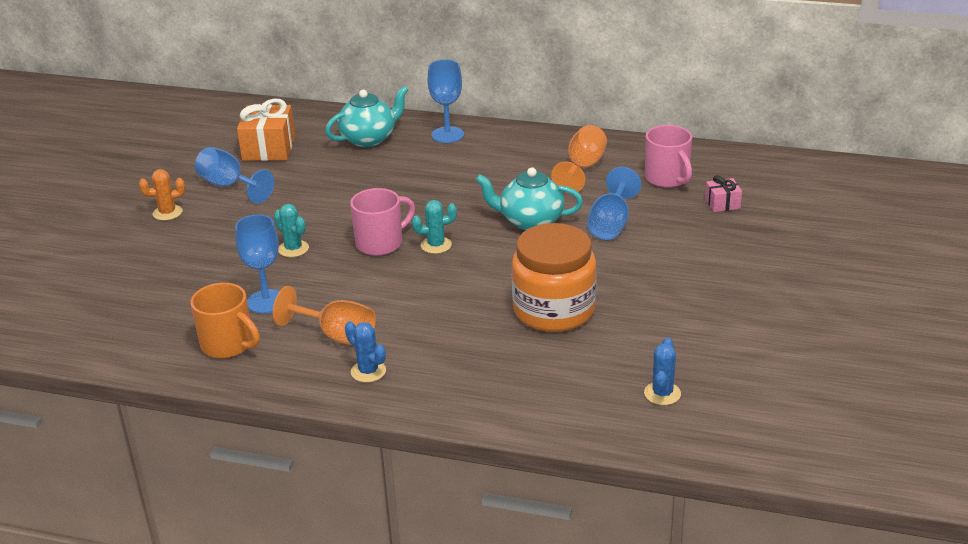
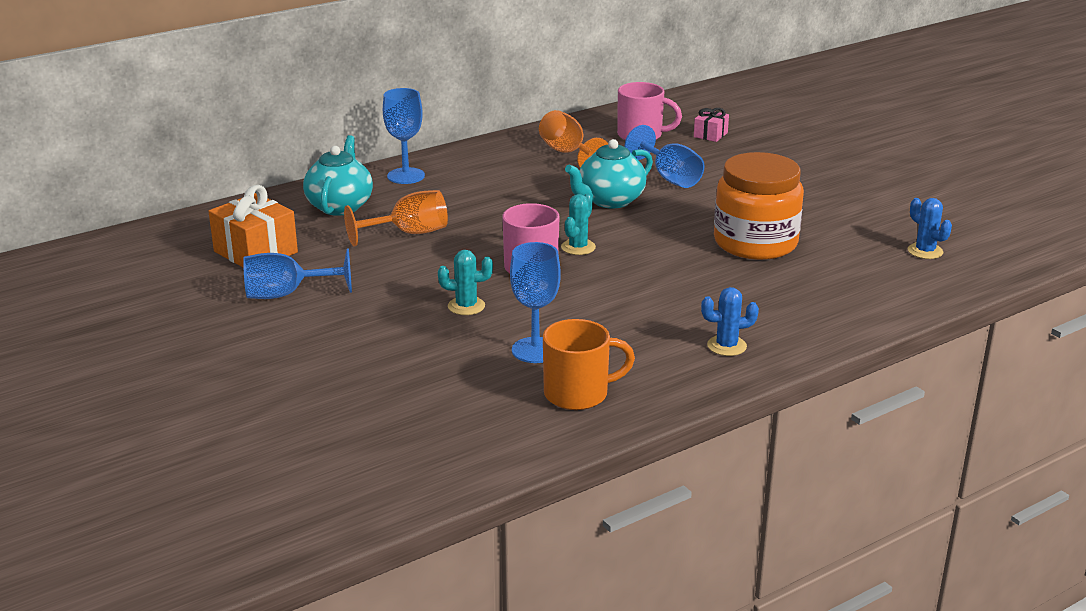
camera: 50 degrees left, 5 degrees down
orange cactus [139,169,185,220] -> none
orange goblet [273,286,376,345] -> orange goblet moved to [344,190,448,246]

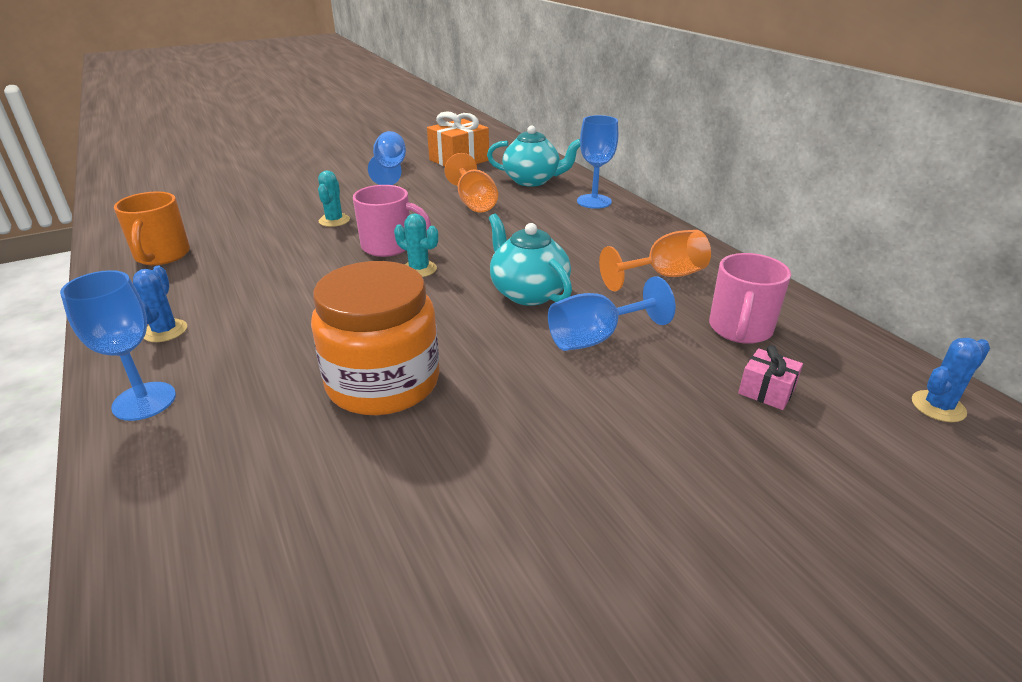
camera: 95 degrees right, 5 degrees up
blue goblet [510,242,561,363] -> blue goblet moved to [60,270,176,421]
blue cactus [908,198,952,259] -> blue cactus moved to [912,338,990,422]

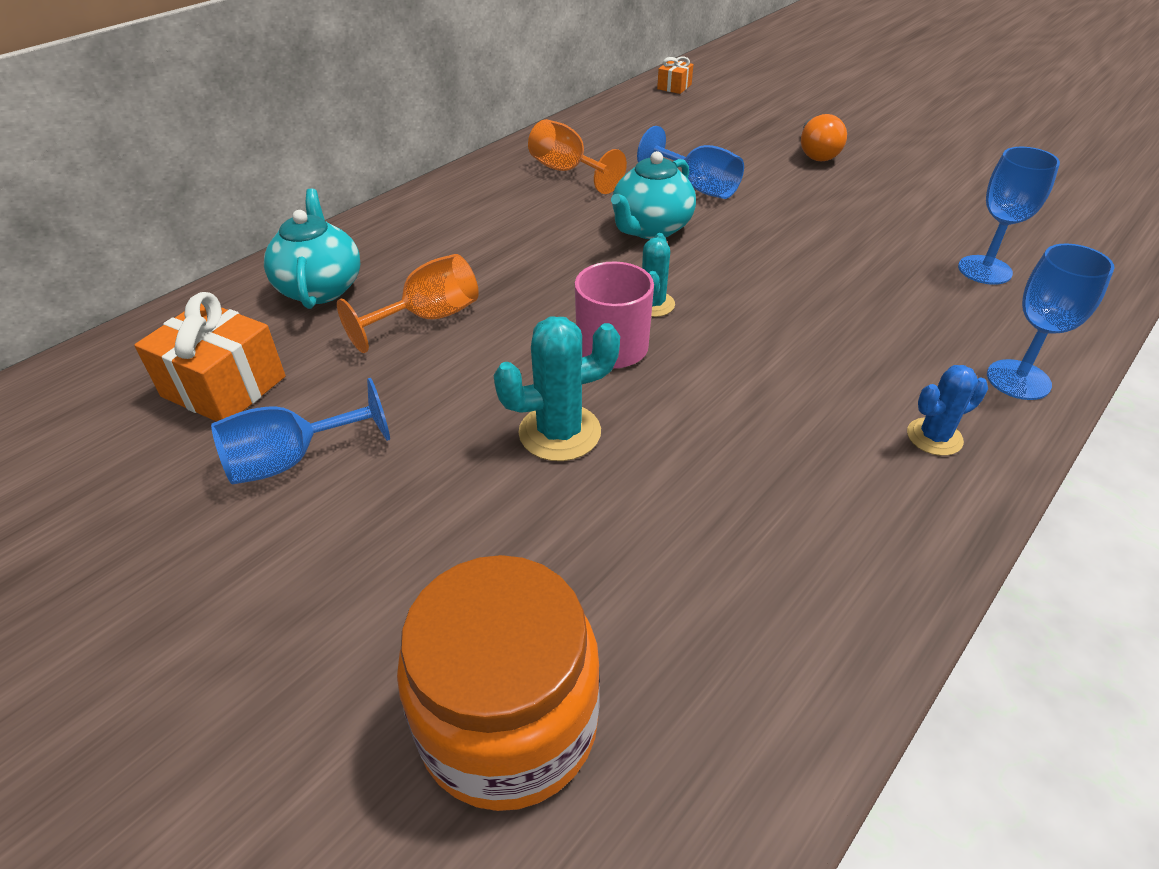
camera: 110 degrees left, 10 degrees up
orange mug [114,191,190,265] -> none
orange jar [311,261,439,415] -> orange jar moved to [397,555,600,811]
turquoise cactus [318,170,350,227] -> turquoise cactus [494,316,620,461], size x1.56
blue goblet [577,115,618,209] -> blue goblet moved to [958,147,1060,285]
pink mug [709,253,791,344] -> none
pink gift [738,345,803,410] -> none
blue cactus [912,338,990,422] -> orange gift [657,57,693,94]
none -> orange light bulb [801,114,847,161]

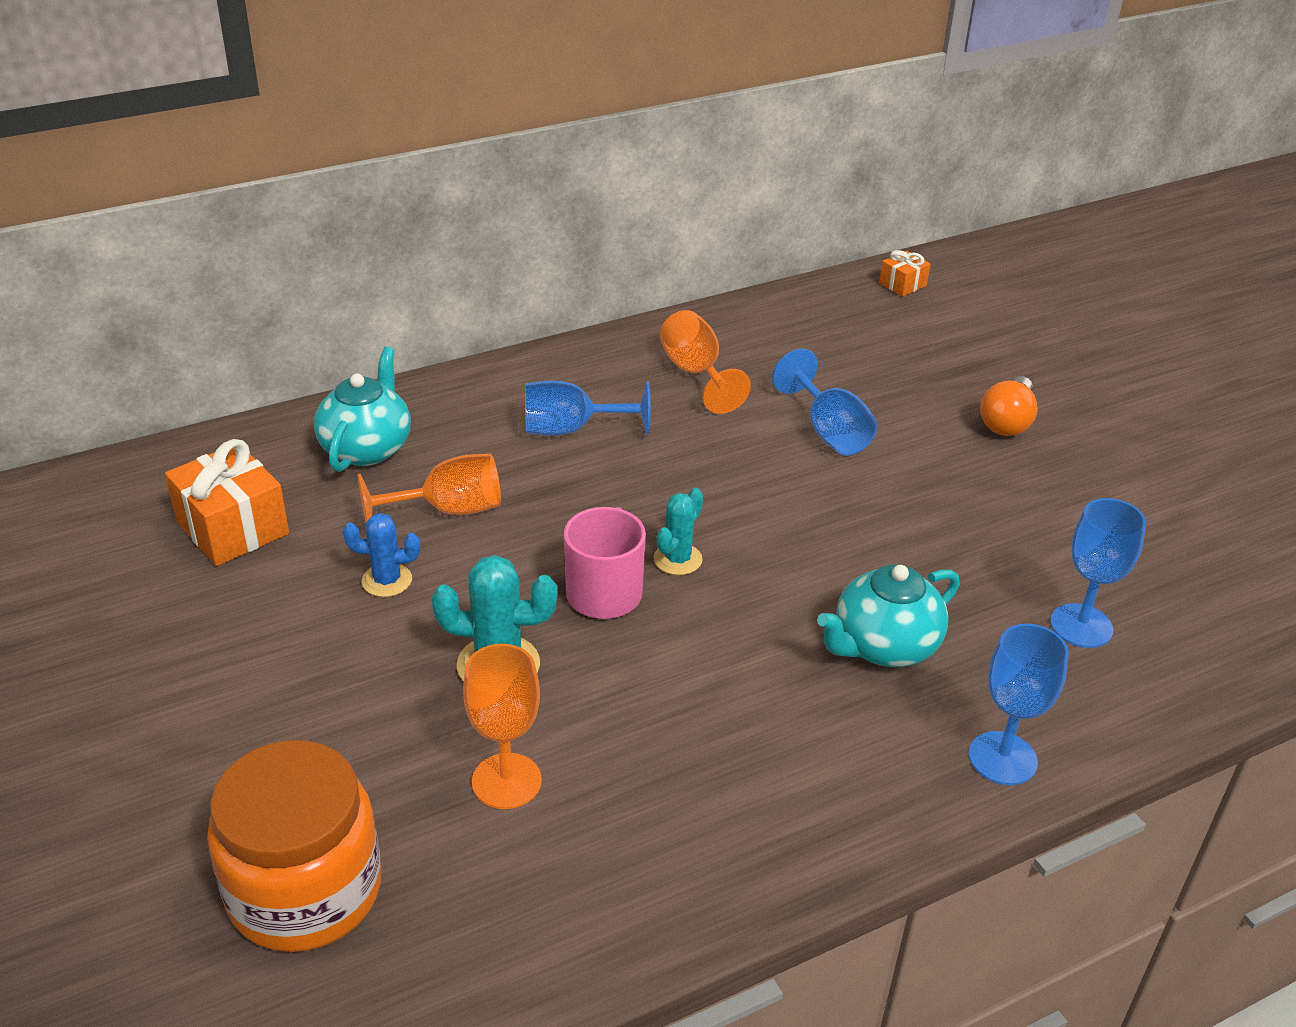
camera: 20 degrees right, 5 degrees down
blue goblet [211,378,390,485] -> blue goblet moved to [525,381,650,436]
turquoise teapot [611,151,696,239] -> turquoise teapot moved to [817,564,960,667]
blue cactus [907,365,988,456] -> blue cactus moved to [343,513,420,597]
none -> orange goblet [463,644,542,809]

